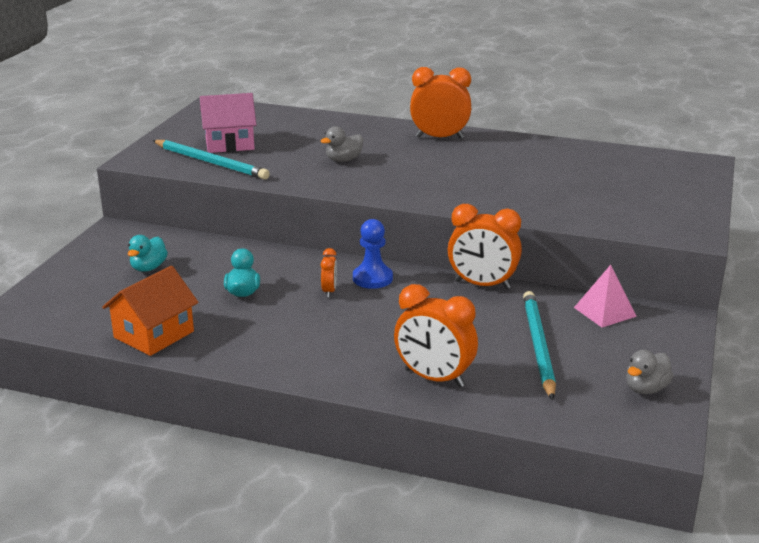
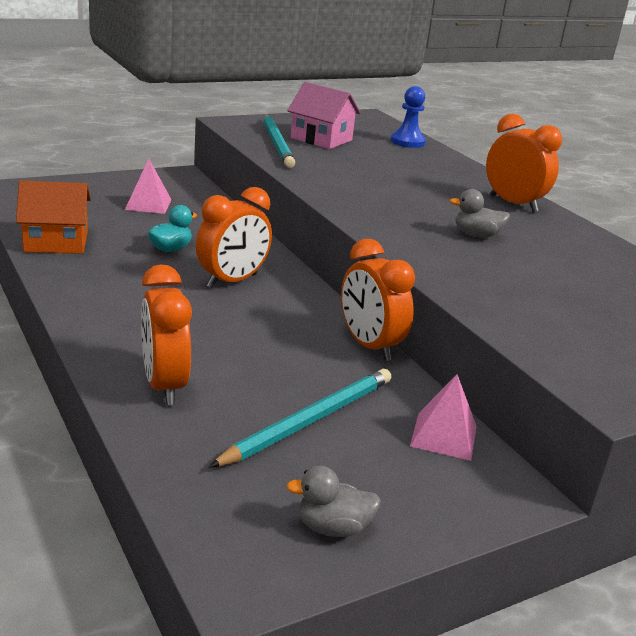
camera: 40 degrees right, 0 degrees up
turquoise duck [128,235,168,272] -> pink pyramid [125,159,172,214]
orange clock [320,248,337,297] -> orange clock [196,187,272,288], size x2.03
grey duck [321,126,363,162] -> grey duck moved to [449,189,510,238]
blue pawn [353,219,393,289] -> blue pawn moved to [391,86,426,148]

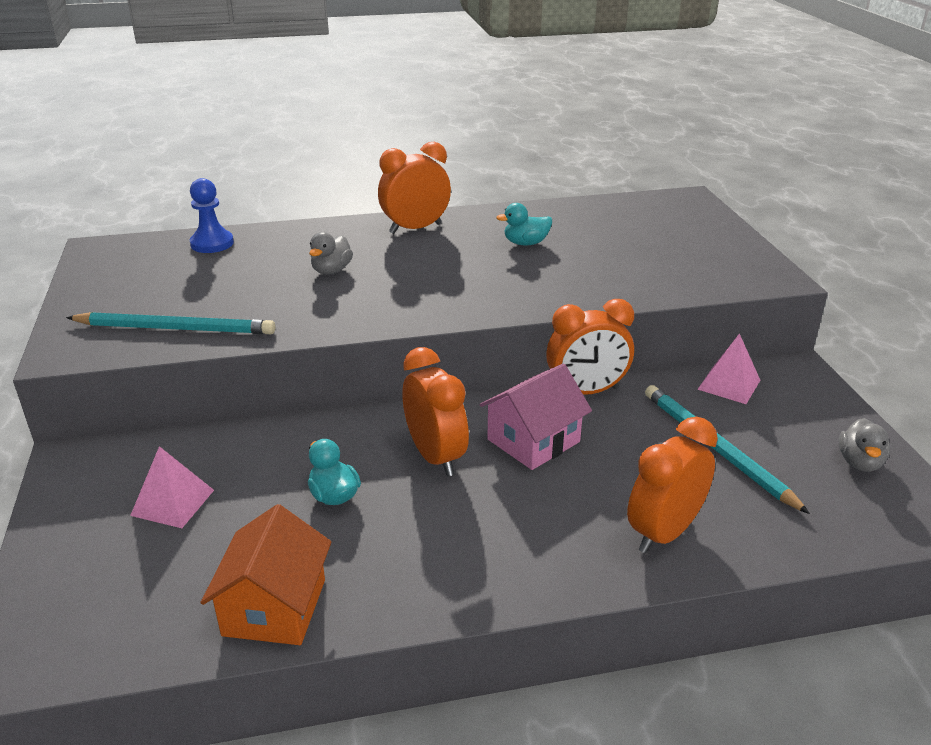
camera: 70 degrees left, 5 degrees up
orange clock [141,264,192,405] -> orange clock turned 135 degrees clockwise [627,417,718,553]
pink house [287,82,361,149] -> pink house moved to [480,363,592,470]
grey duck [449,189,510,238] -> grey duck moved to [309,232,353,274]
none -> turquoise duck [496,203,552,246]

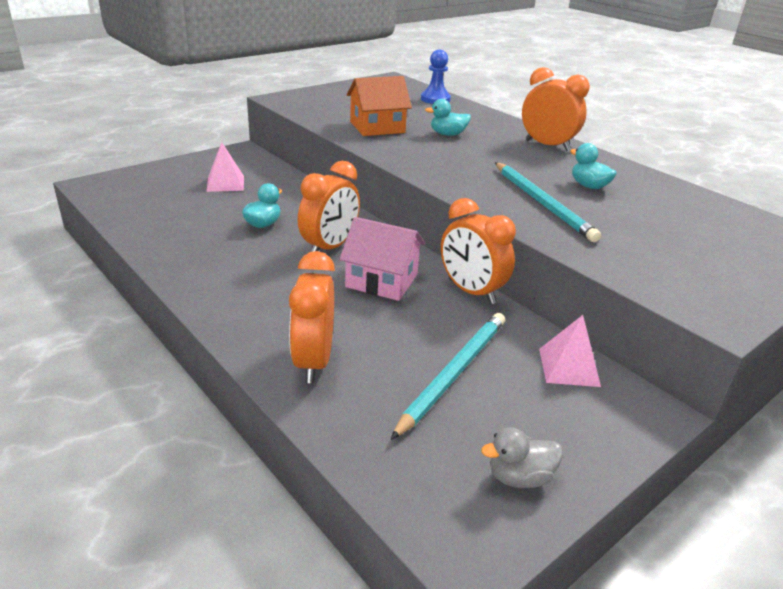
camera: 60 degrees right, 0 degrees up
turquoise pencil [66,312,275,334] -> turquoise pencil moved to [495,162,601,242]
orange house [201,504,332,645] -> orange house moved to [347,76,412,136]
grey duck [309,232,353,274] -> turquoise duck [425,99,471,136]
orange clock [627,417,718,553] -> orange clock turned 105 degrees counterclockwise [289,251,335,383]

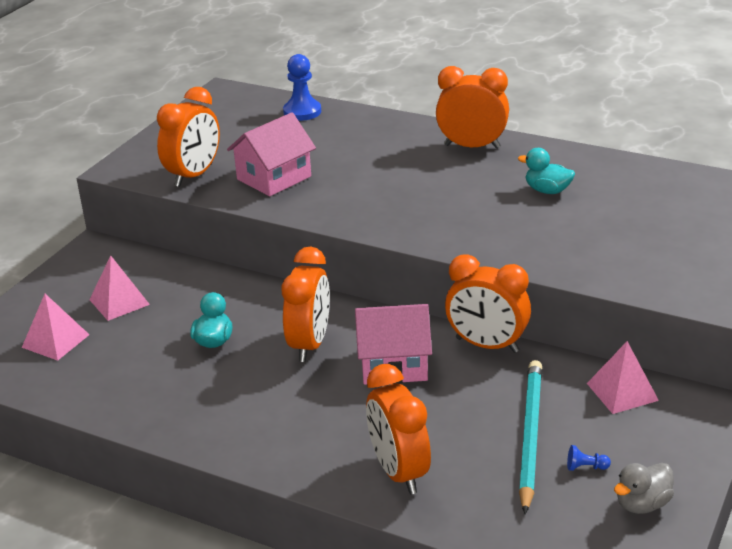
camera: 20 degrees left, 0 degrees up
orange house [347,76,412,136] -> pink house [227,112,316,196]
turquoise duck [425,99,471,136] -> none
turquoise pencil [495,162,601,242] -> none
none -> pink pyramid [22,294,89,361]
none -> orange clock [157,87,220,187]
none -> blue pawn [567,445,611,471]

